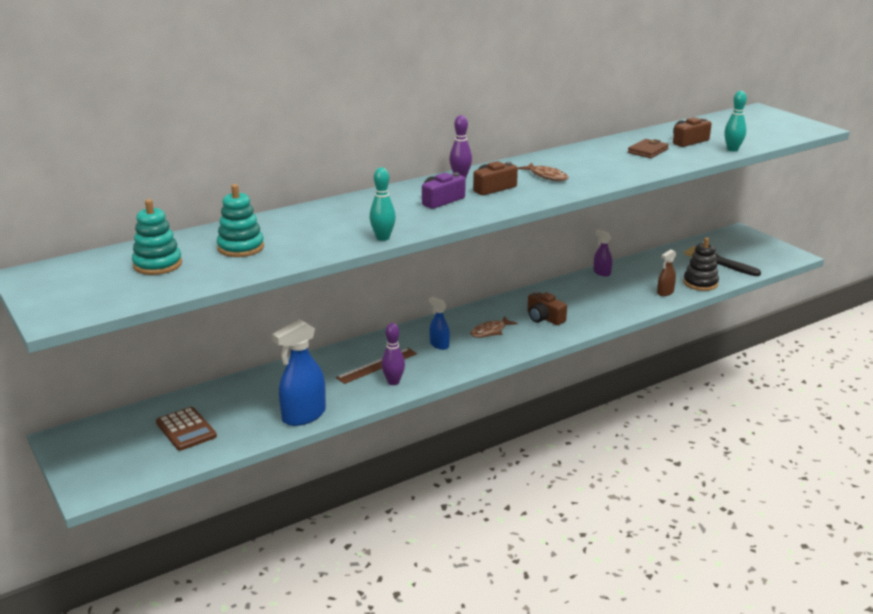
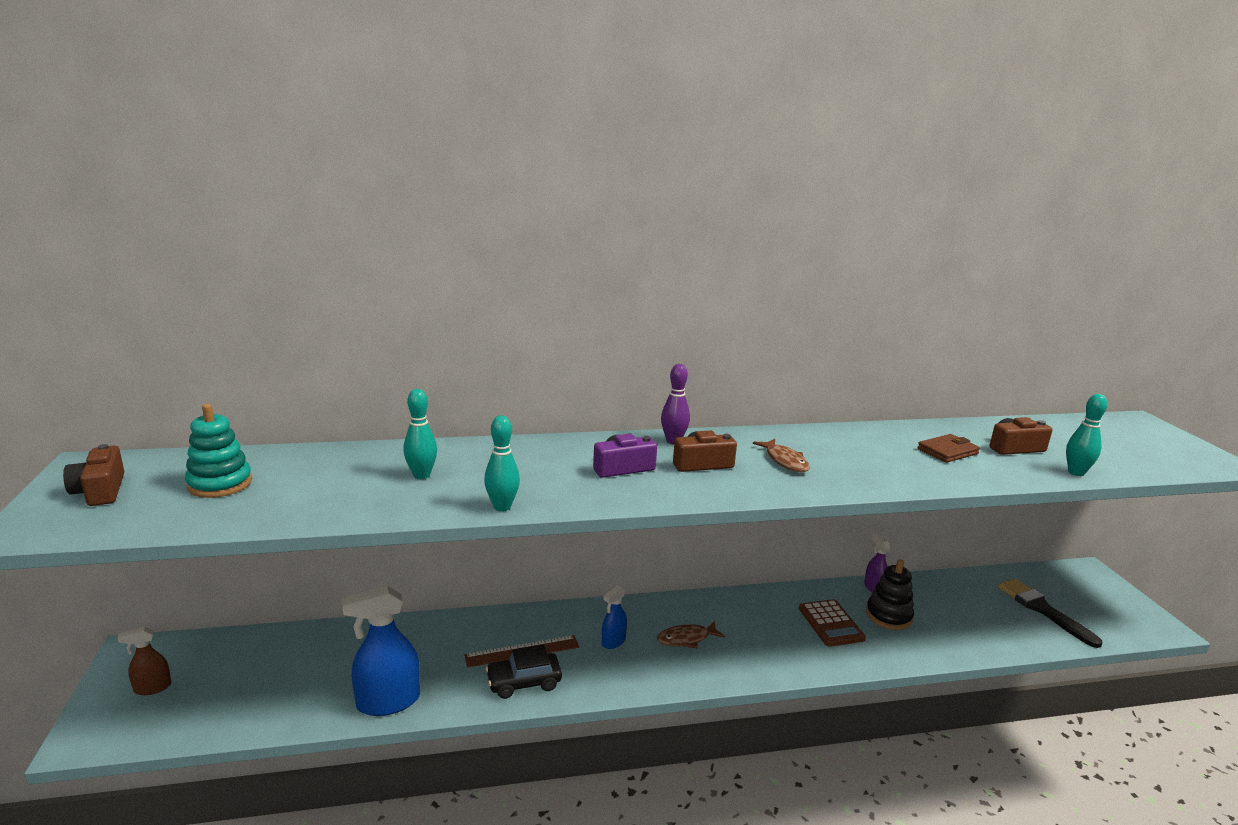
camera: 20 degrees right, 5 degrees down
brown calculator [156,407,217,451] -> brown calculator moved to [799,599,866,647]
turquoise stacking toy [217,184,264,257] -> none
purple bowling pin [381,323,405,385] -> black car [485,645,562,699]
blue spray bottle [429,297,450,350] -> blue spray bottle turned 120 degrees counterclockwise [602,585,627,649]
brown camera [527,291,567,325] -> brown camera moved to [63,444,124,506]
brown spray bottle [657,249,676,296] -> brown spray bottle moved to [118,627,172,695]
black stacking toy [683,238,719,291] -> black stacking toy moved to [866,559,914,630]
none -> turquoise bowling pin [403,389,437,479]

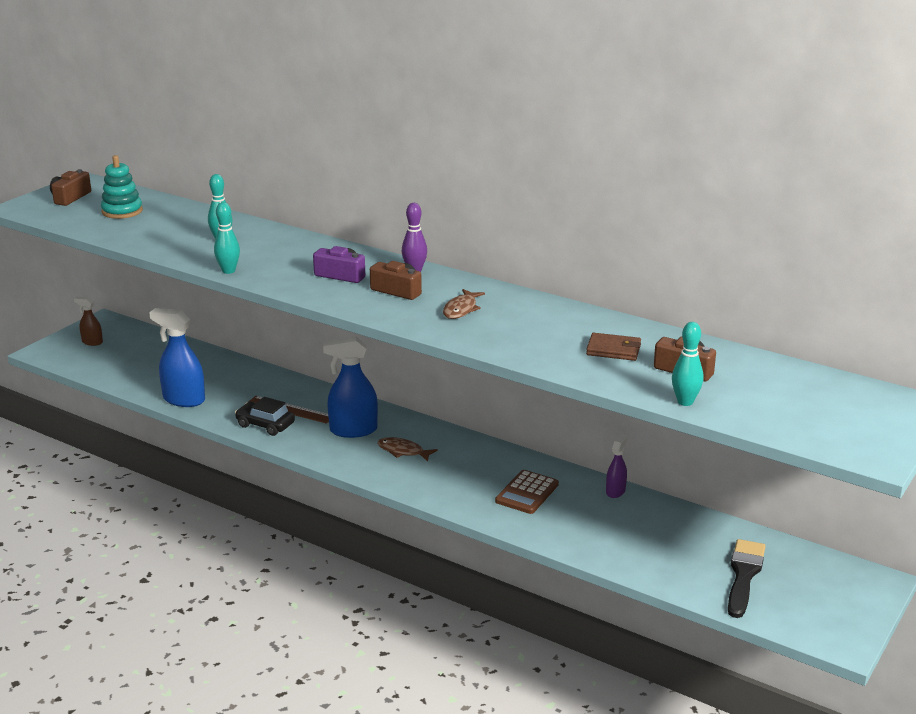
camera: 45 degrees right, 5 degrees up
blue spray bottle [602,585,627,649] -> blue spray bottle [323,336,378,438], size x1.85
black stacking toy [866,559,914,630] -> none

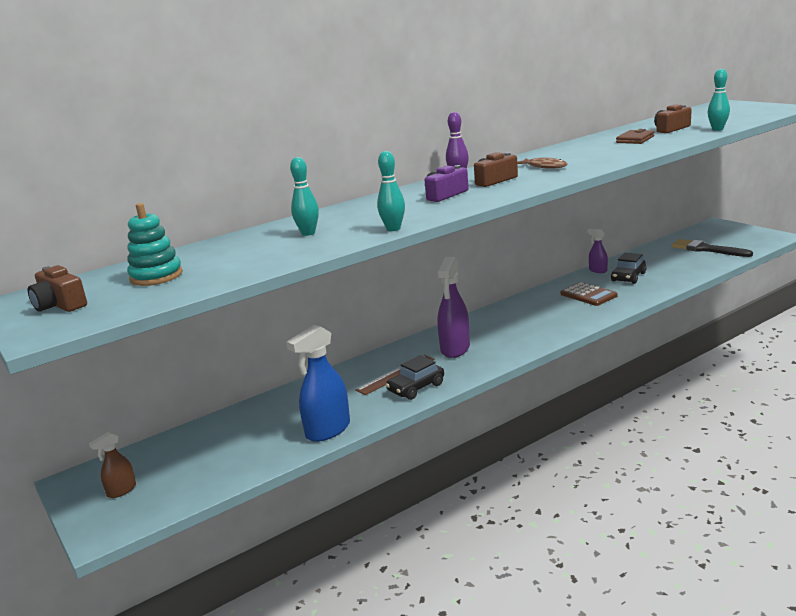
camera: 65 degrees left, 5 degrees down
blue spray bottle [323,336,378,438] -> purple spray bottle [437,257,470,358]
brown fish [377,437,438,462] -> none
none -> black car [611,253,646,284]

